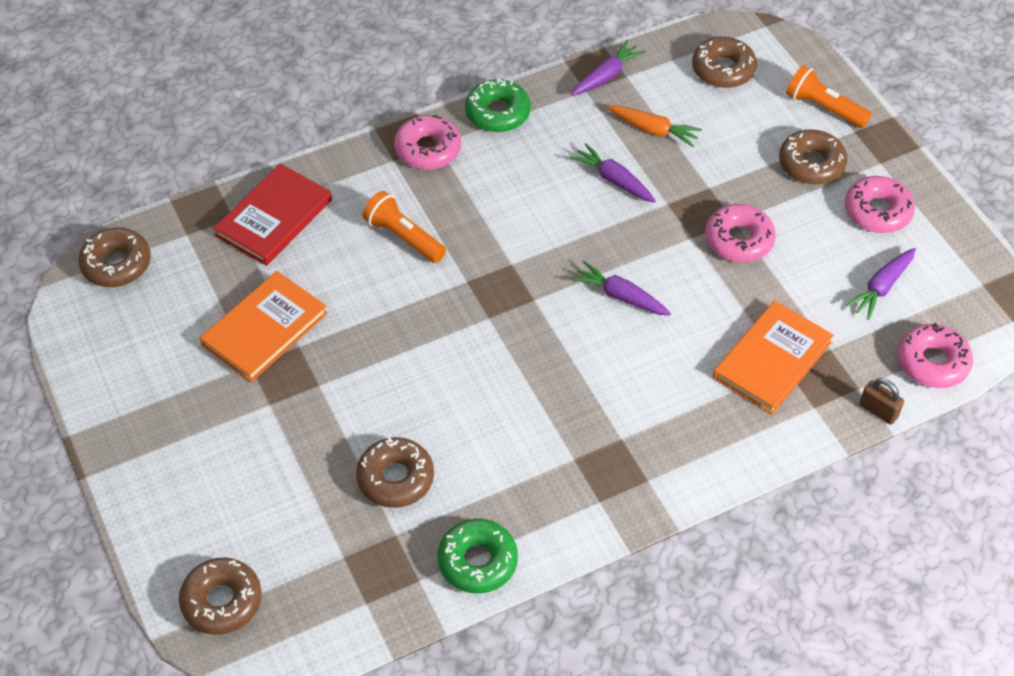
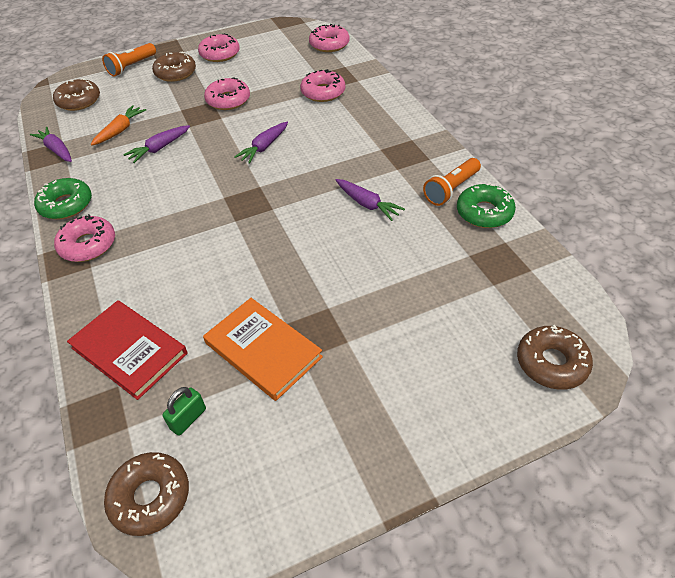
camera: 85 degrees left, 5 degrees down
brown donut [356,437,434,508] -> none
orange flashlight [363,191,446,263] -> orange flashlight moved to [423,158,481,206]
orange book [713,301,834,415] -> pink donut [300,69,345,102]
purple carrot [846,248,916,320] -> purple carrot moved to [336,179,405,221]
brown padlock [859,378,904,425] -> none
none -> green padlock [162,387,206,436]

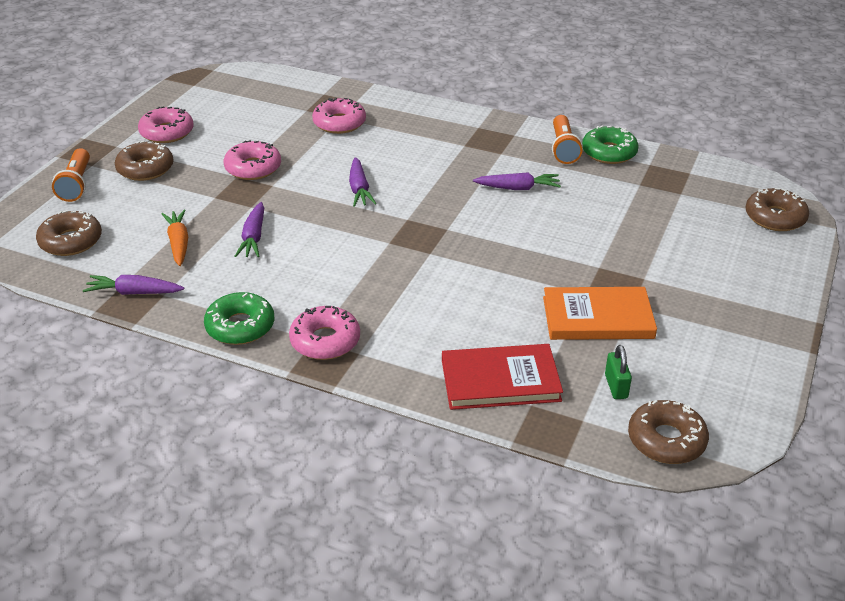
camera: 45 degrees left, 10 degrees down
pink donut [309,24,350,52] -> none

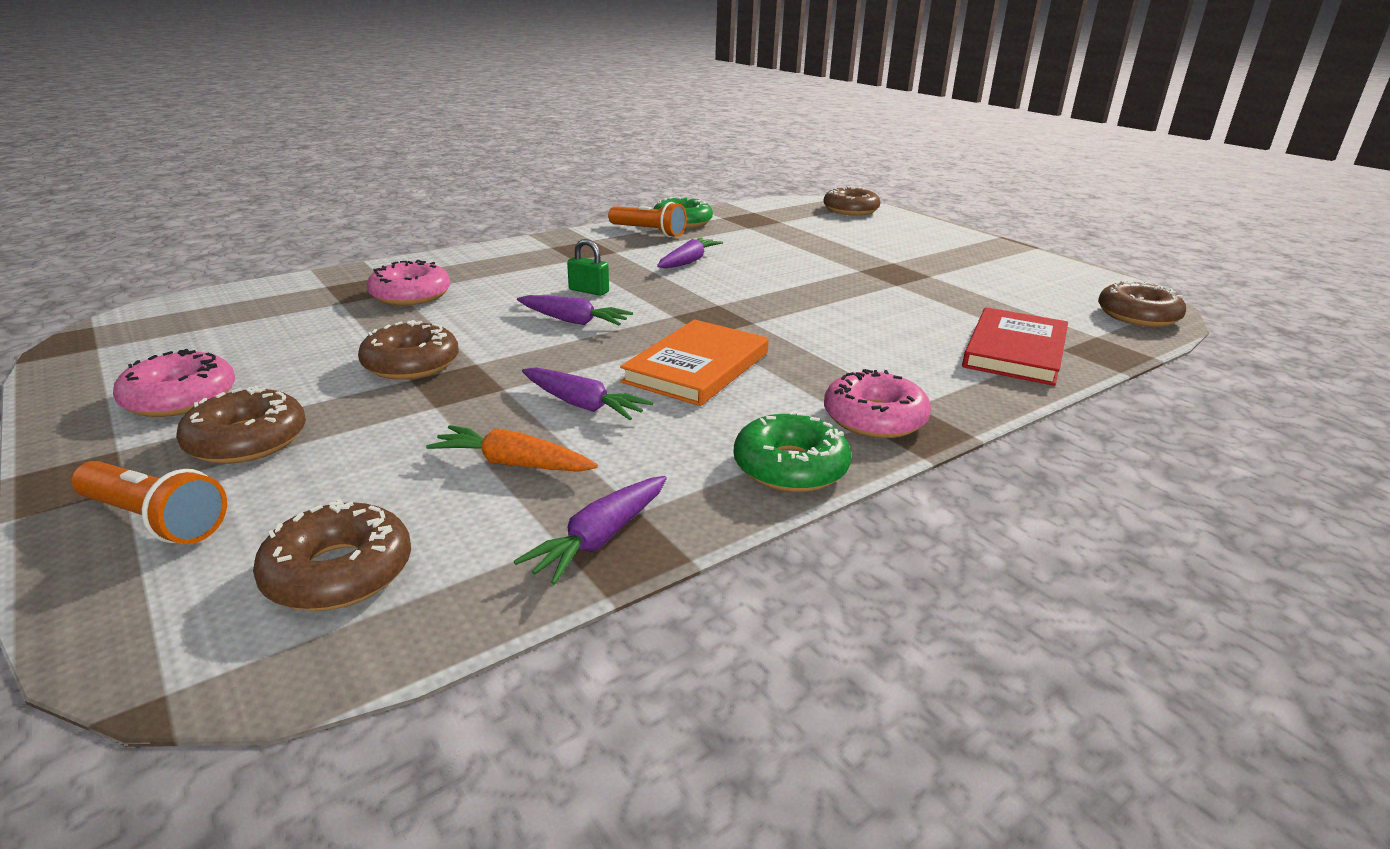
camera: 60 degrees left, 10 degrees down
pink donut [224,140,281,180] -> brown donut [358,320,459,380]
orange book [543,287,657,340] -> orange book moved to [620,319,769,406]
green padlock [605,345,632,399] -> green padlock moved to [567,239,609,296]

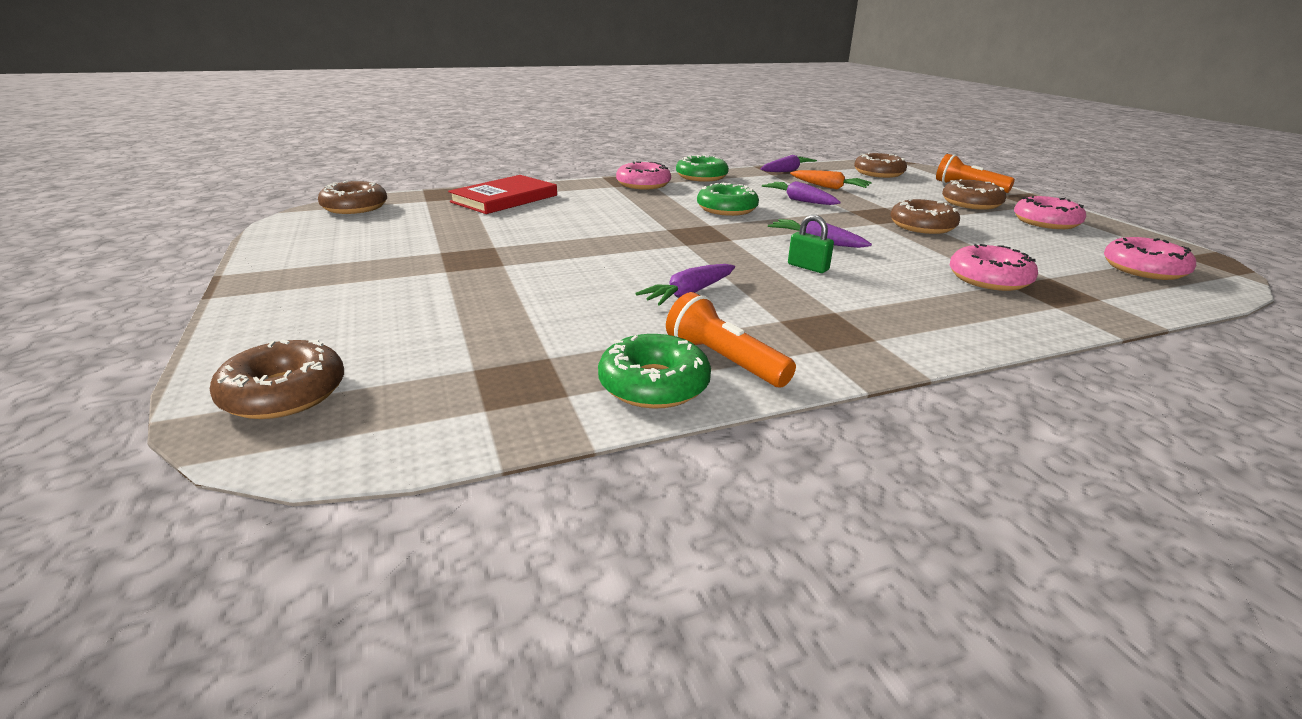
camera: 165 degrees left, 0 degrees up
orange book [620,319,769,406] -> green donut [697,182,759,216]
none -> pink donut [1104,237,1196,280]

